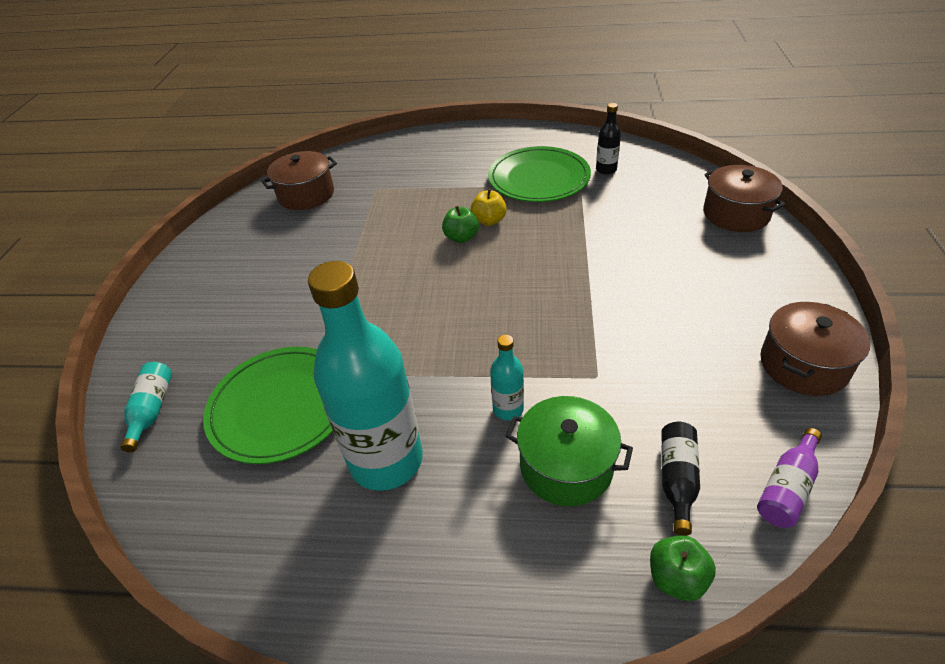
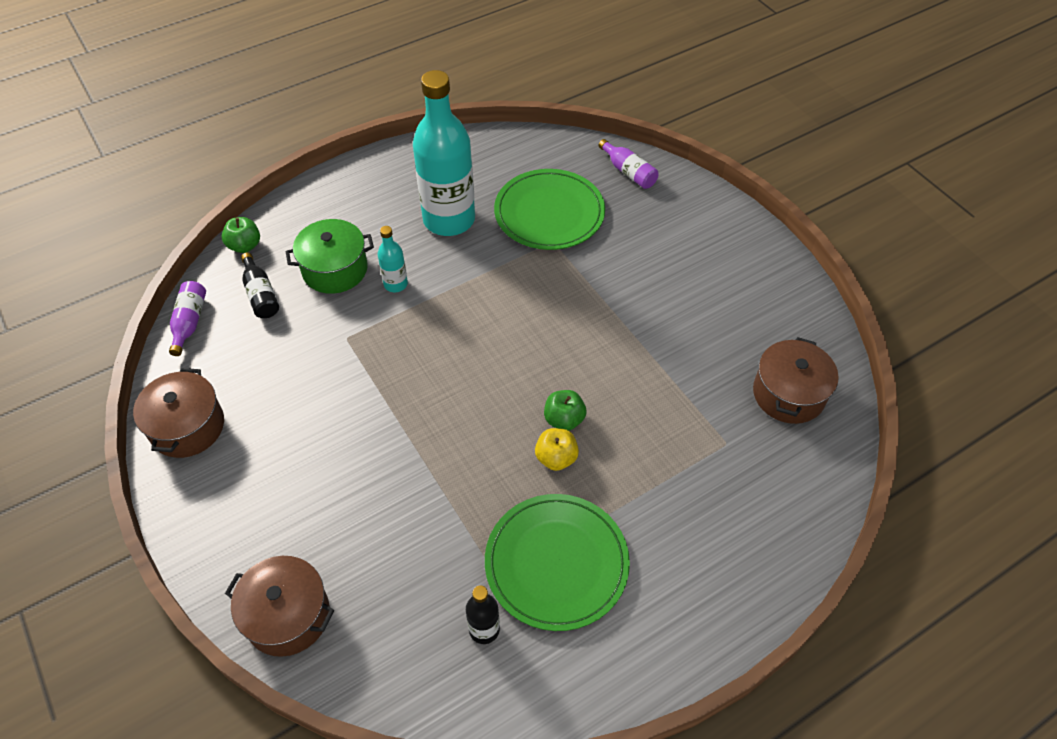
camera: 140 degrees right, 10 degrees up
turquoise bottle [120,362,172,452] -> purple bottle [598,139,658,189]

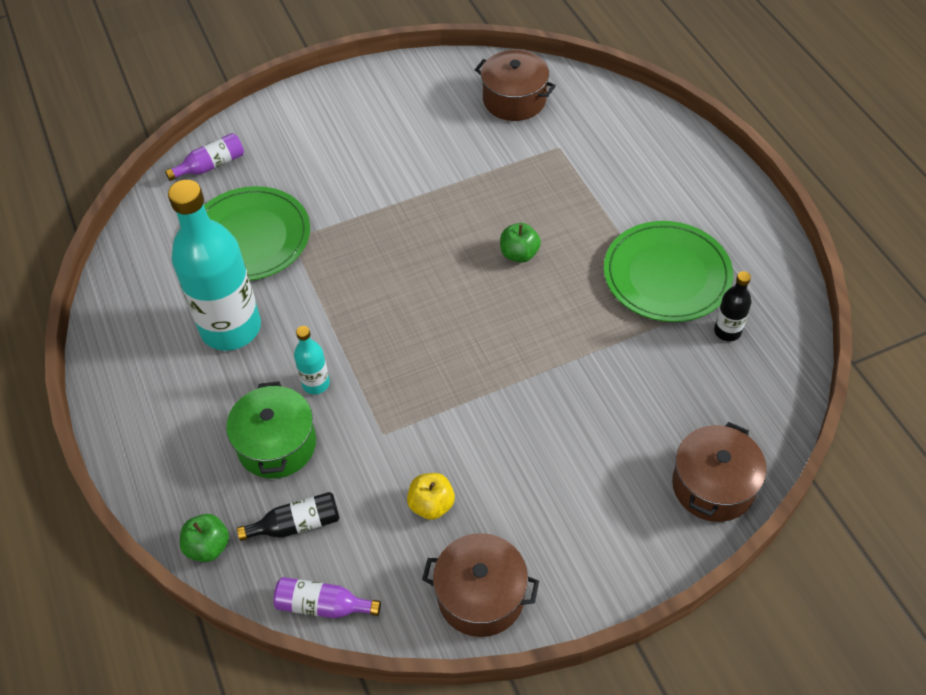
camera: 80 degrees left, 0 degrees up
yellow apple [535,428,579,471] -> yellow apple moved to [407,473,455,520]

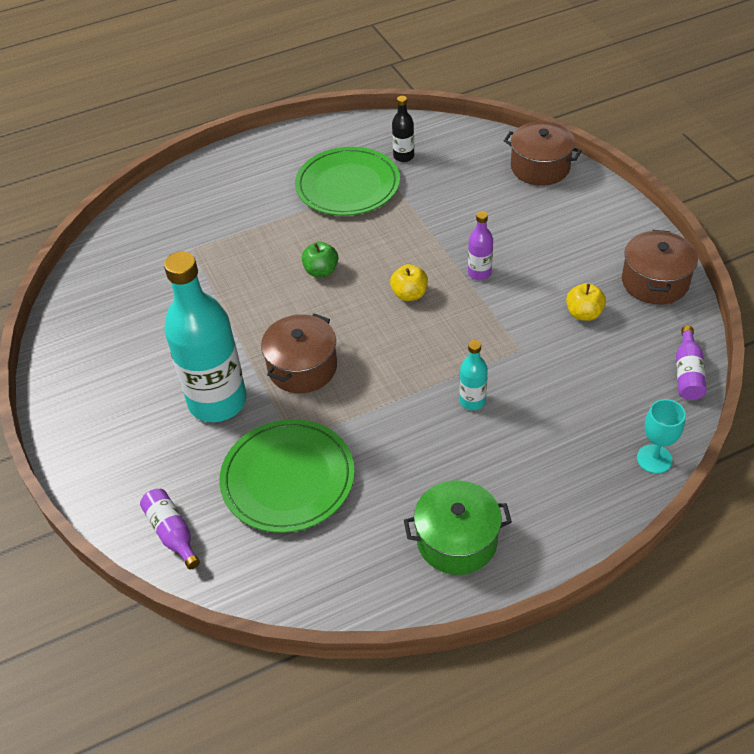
camera: 90 degrees left, 5 degrees down
turquoise bottle [168,180,261,351] -> turquoise bottle moved to [164,252,247,422]
green apple [180,514,229,562] -> turquoise goblet [637,399,686,474]
green pot [226,381,316,479] -> green pot moved to [404,480,512,575]
black bottle [237,492,339,541] -> none
brown pot [475,50,556,121] -> brown pot moved to [261,313,337,393]
none -> yellow apple [390,264,428,301]
none -> purple bottle [468,211,493,280]

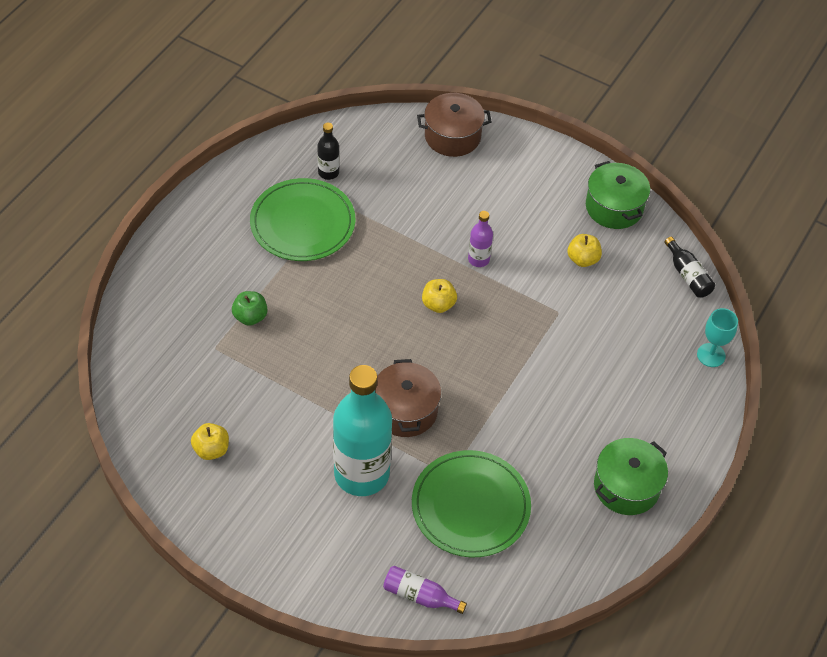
camera: 40 degrees left, 5 degrees up
green apple [301,241,338,277] -> green apple moved to [232,291,268,326]
turquoise bottle [459,340,488,410] -> none
brown pot [622,230,698,305] -> green pot [586,161,650,229]
purple bottle [676,326,707,400] -> black bottle [665,237,715,298]
none -> yellow apple [191,423,229,460]

